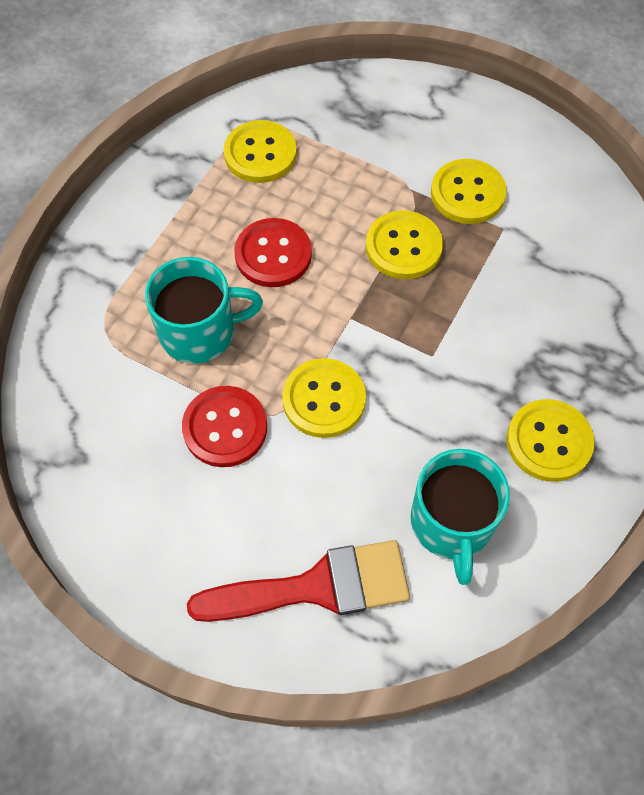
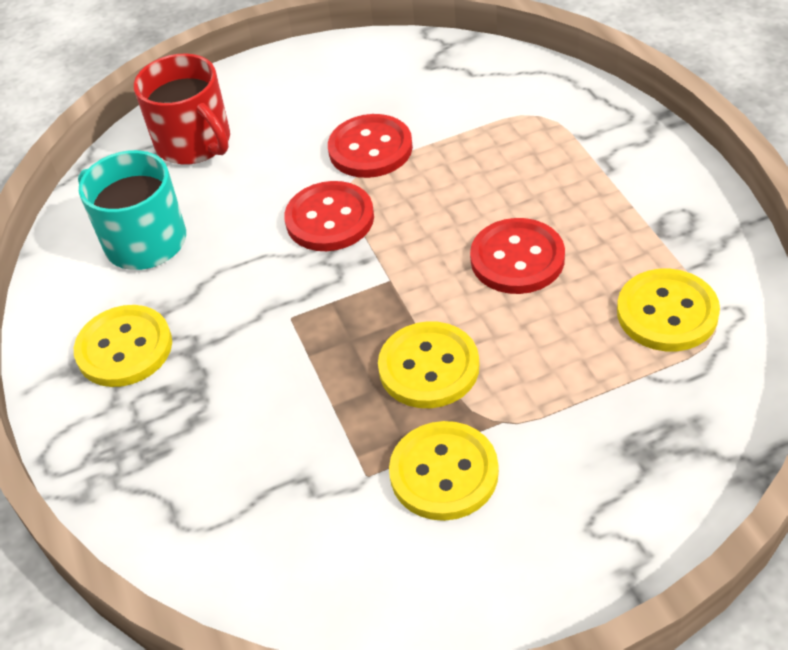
camera: 135 degrees right, 15 degrees down
turquoise mug [145,257,263,364] -> none
red brush [187,540,410,622] -> red mug [134,53,230,165]
yellow button [282,358,366,438] -> red button [284,181,374,251]

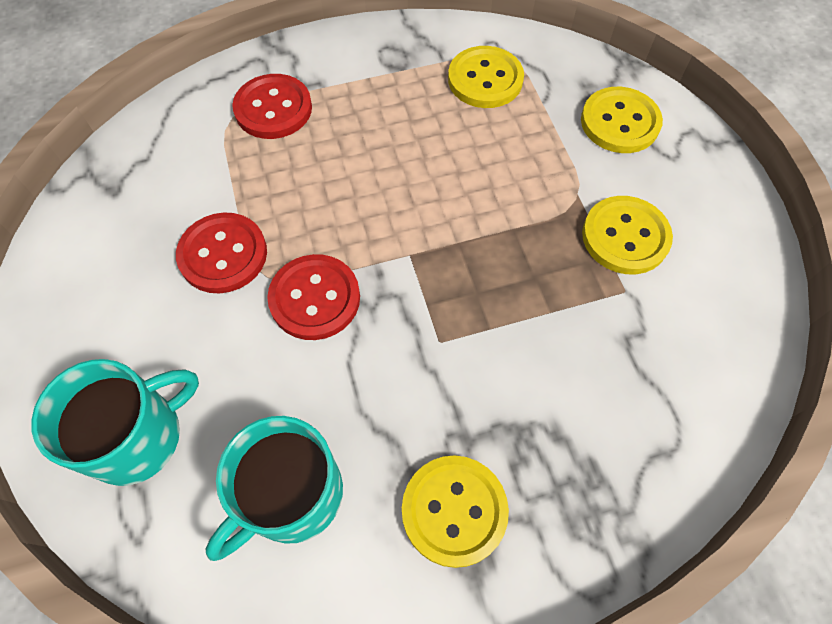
camera: 90 degrees left, 15 degrees up
red mug [134,53,230,165] -> turquoise mug [31,359,199,486]
yellow button [378,321,480,408] -> yellow button moved to [581,87,663,153]
red button [470,218,565,294] -> red button moved to [232,74,312,139]

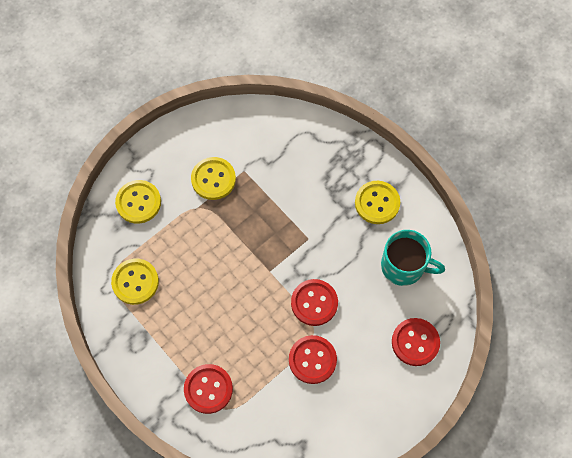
camera: 115 degrees left, 5 degrees up
turquoise mug [31,359,199,486] -> red button [392,318,440,366]

